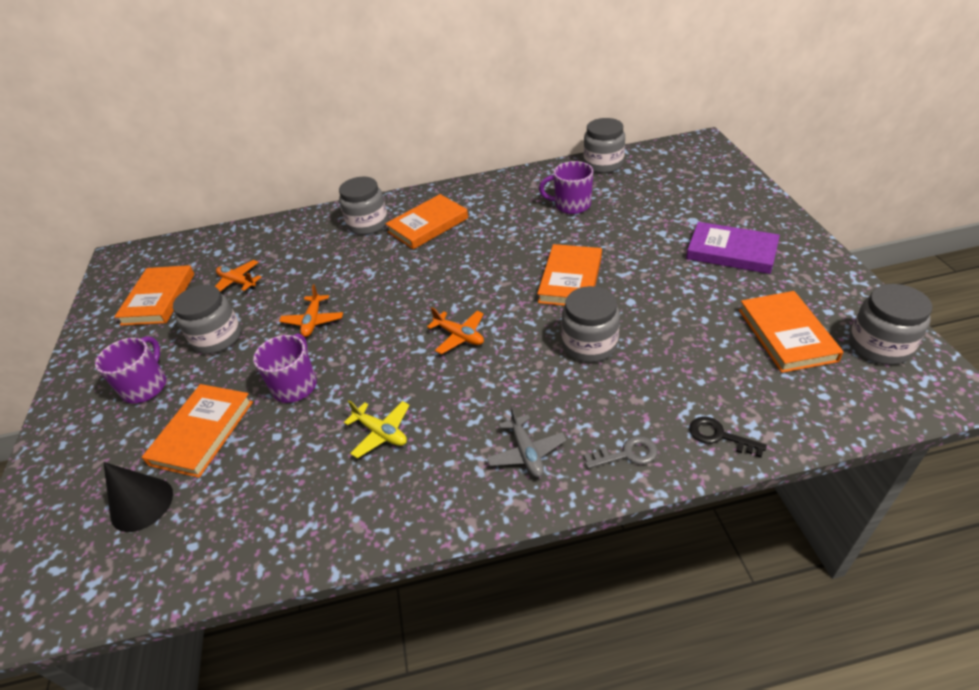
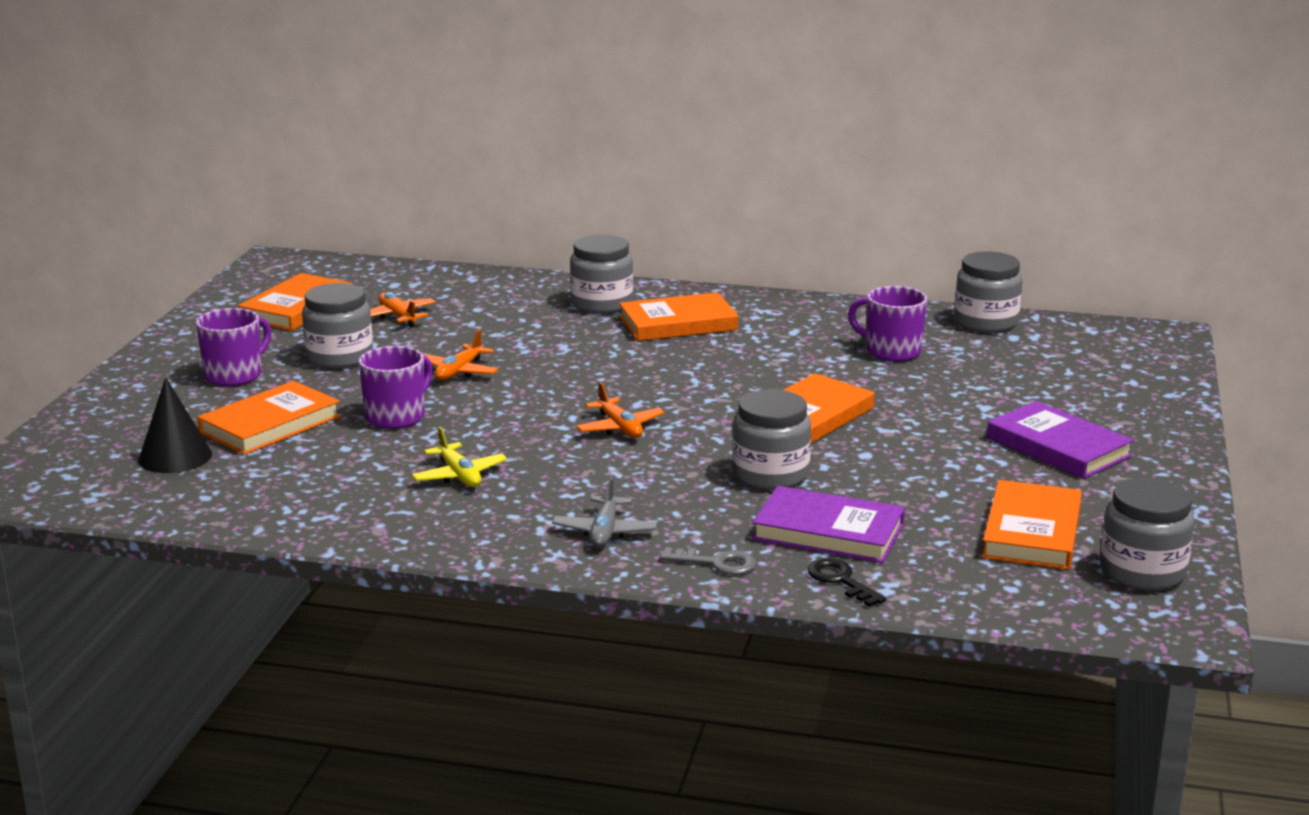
camera: 20 degrees right, 20 degrees down
none -> purple book [752,486,905,563]

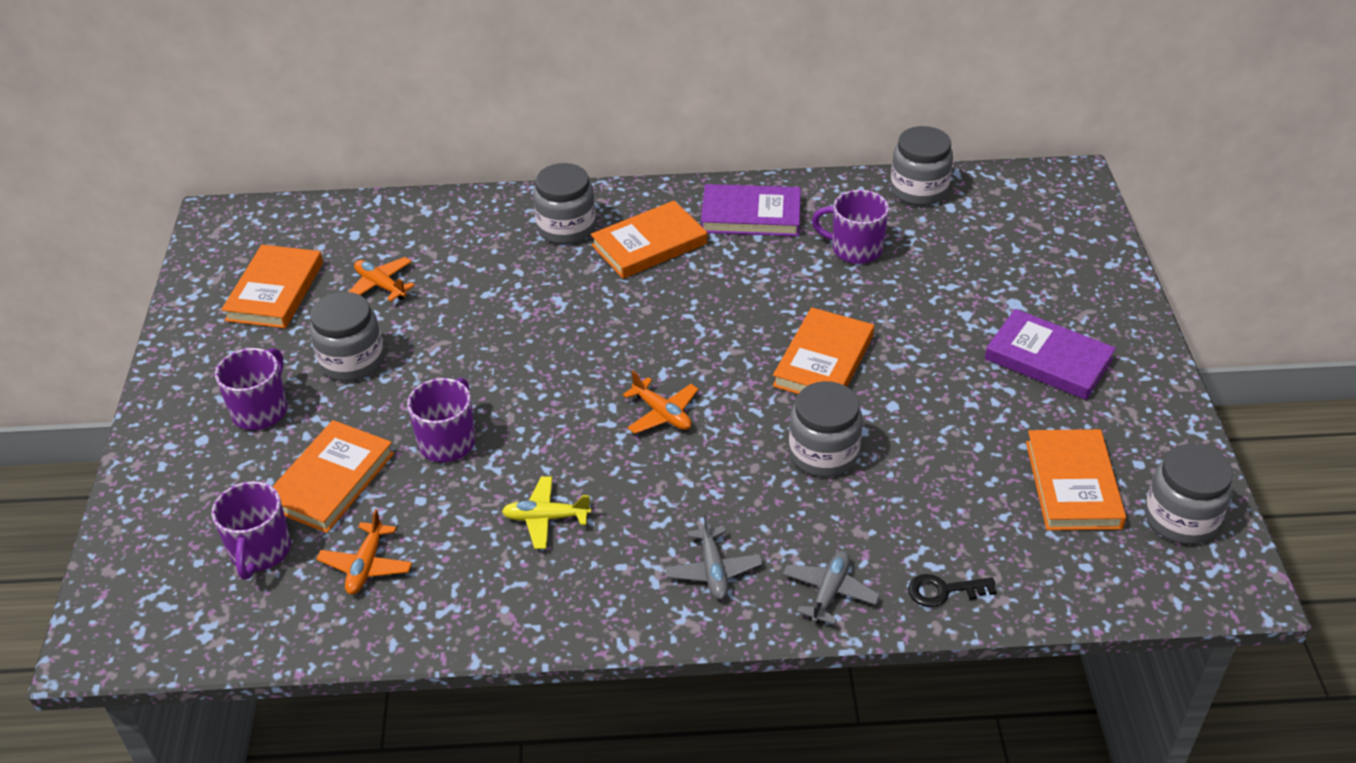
camera: 15 degrees left, 20 degrees up
black cone [138,377,212,473] -> purple mug [211,481,291,579]
yellow plane [412,427,507,487] -> yellow plane turned 135 degrees clockwise [502,476,591,549]
orange plane [423,329,498,380] -> orange plane moved to [317,509,412,595]
grey key [660,547,757,575] -> grey plane [783,551,880,625]
purple book [752,486,905,563] -> purple book moved to [701,184,801,236]
black key [808,558,886,607] -> black key turned 45 degrees counterclockwise [908,574,997,607]

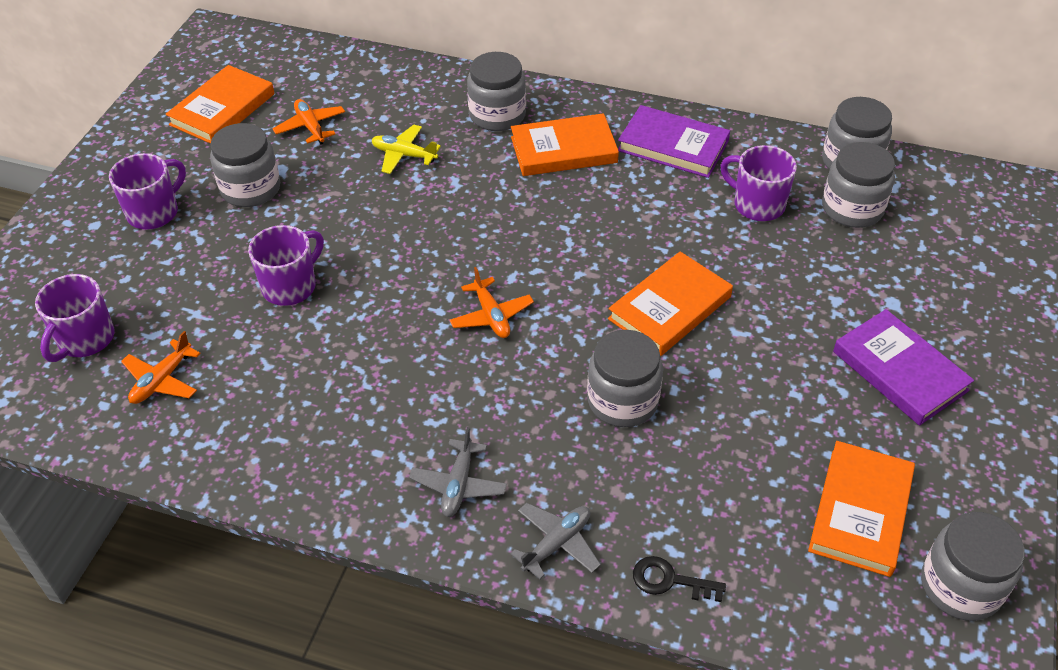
camera: 20 degrees right, 5 degrees up
orange book [272,420,394,533] -> none
yellow plane [502,476,591,549] -> yellow plane moved to [372,125,441,174]
none -> grey jar [822,142,895,228]

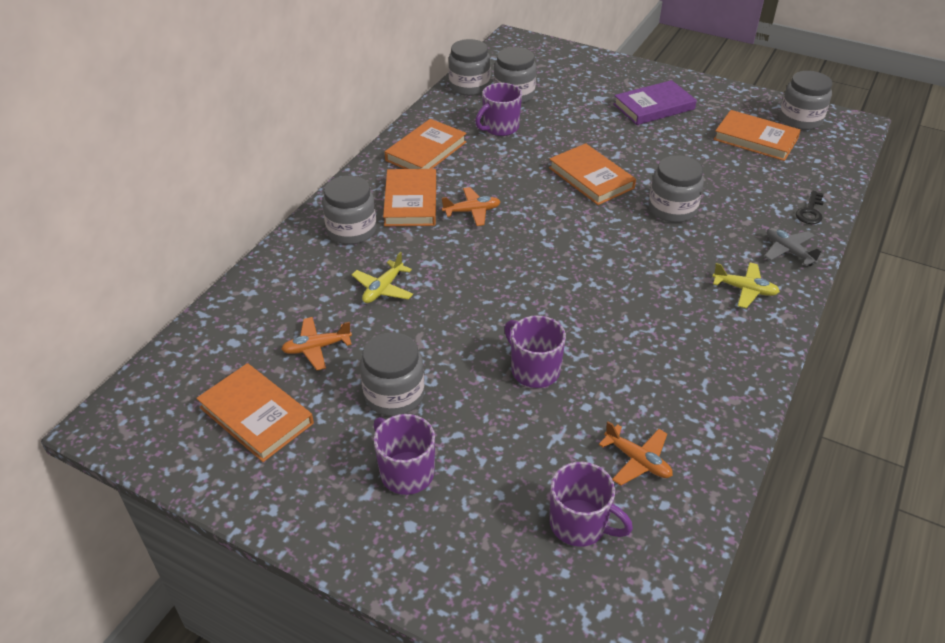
camera: 80 degrees left, 5 degrees down
grey plane [409,427,507,517] -> yellow plane [712,262,780,308]
orange plane [450,267,534,338] -> orange plane moved to [442,187,501,226]
purple book [618,105,730,178] -> orange book [385,119,466,169]

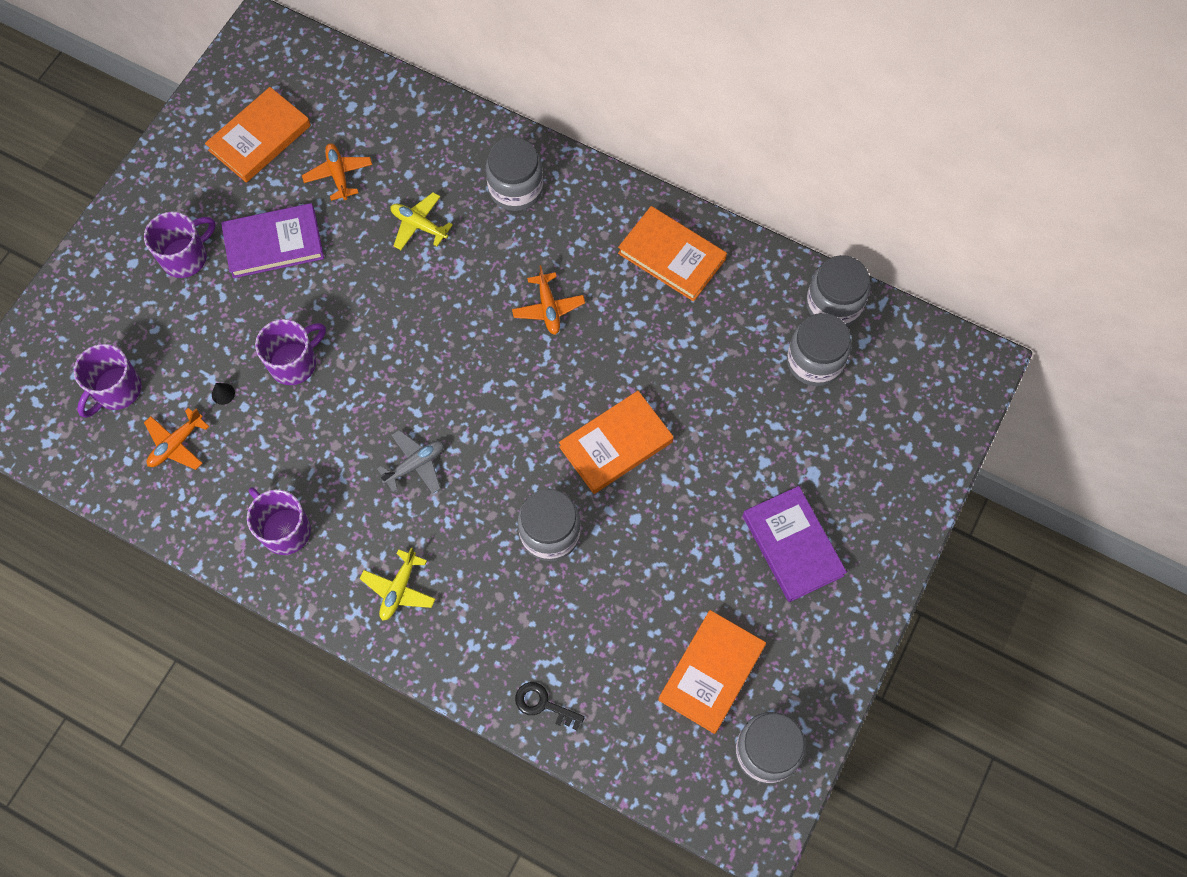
camera: 90 degrees right, 25 degrees up
grey jar [360,332,424,416] -> purple book [221,203,324,278]
orange book [383,169,436,226] -> none
purple mug [475,83,522,136] -> purple mug moved to [247,487,311,555]
grey plane [764,228,824,266] -> grey plane moved to [377,430,444,494]
none -> black cone [212,383,235,405]

